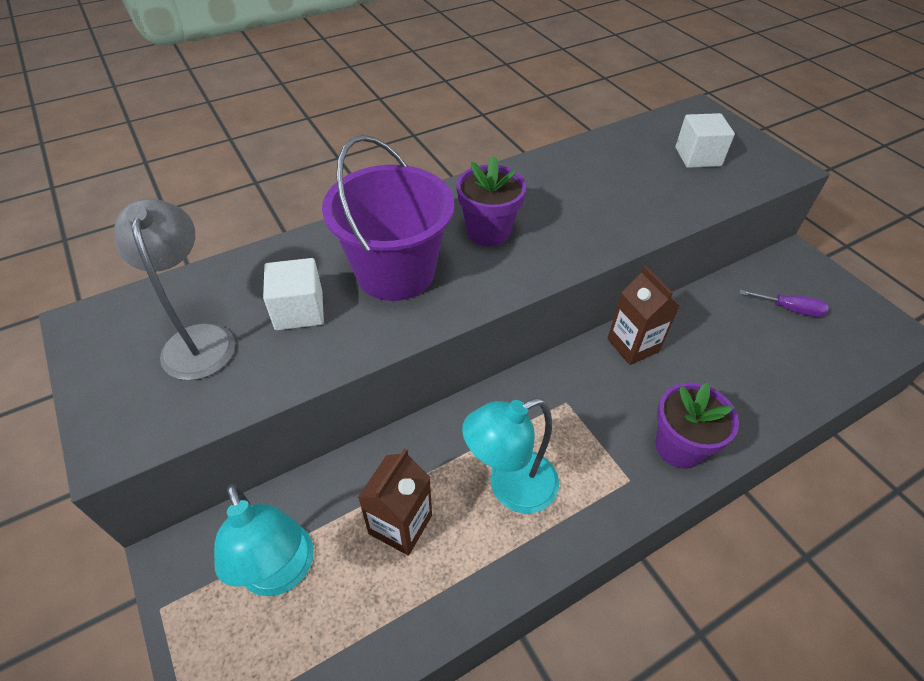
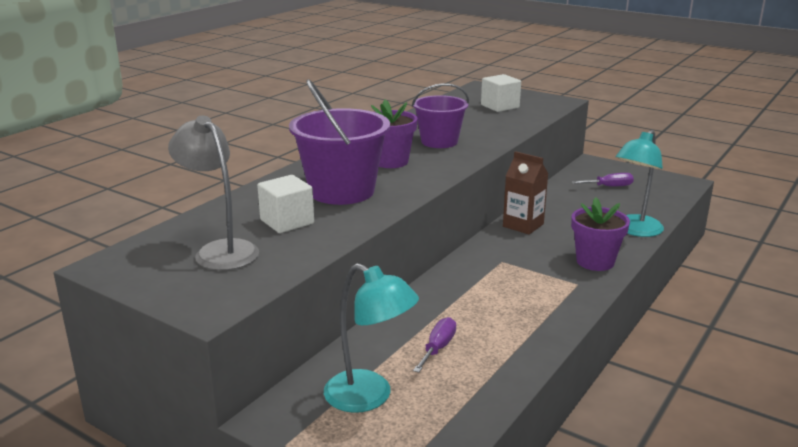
camera: 25 degrees left, 25 degrees down
brown carton [358,448,432,556] -> purple screwdriver [413,317,456,373]
turquoise lamp [462,398,559,514] -> turquoise lamp moved to [616,130,664,237]
none -> purple bucket [412,83,469,148]

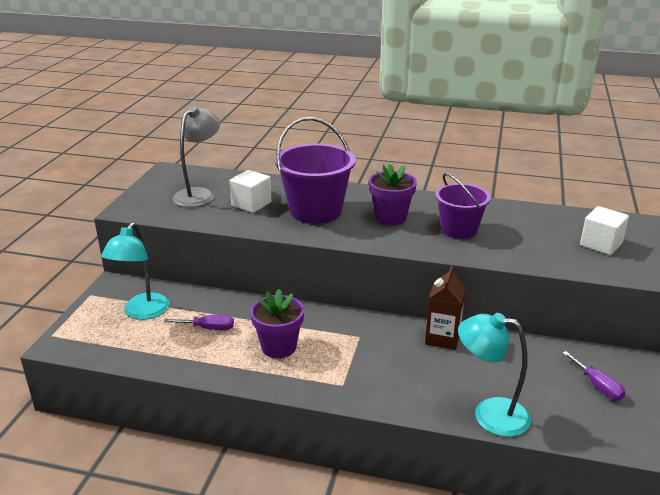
camera: 70 degrees right, 5 degrees up
purple flower pot [571,197,630,271] -> purple flower pot moved to [250,289,304,358]

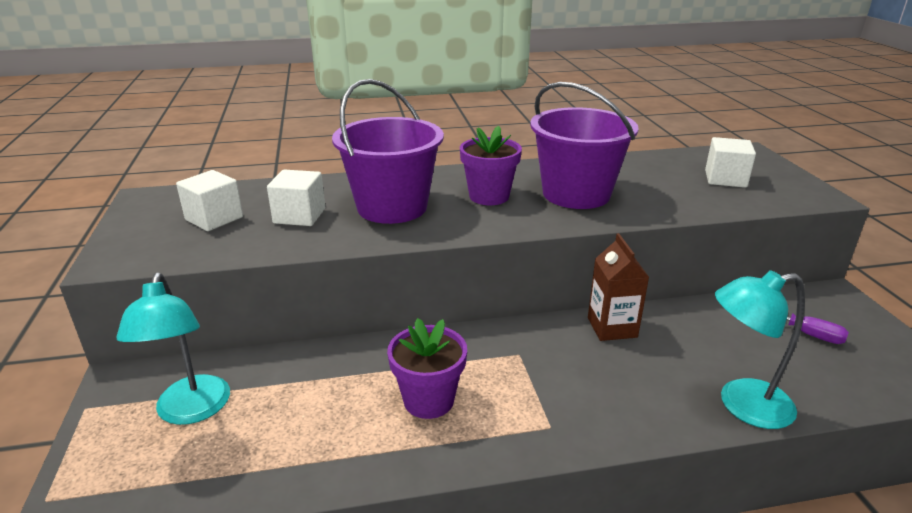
camera: 25 degrees left, 0 degrees up
purple screwdriver [164,315,234,330] -> none
grey lamp [173,106,220,207] -> white cube [176,170,243,231]
purple bucket [435,173,491,239] -> purple bucket [530,82,639,209], size x1.53

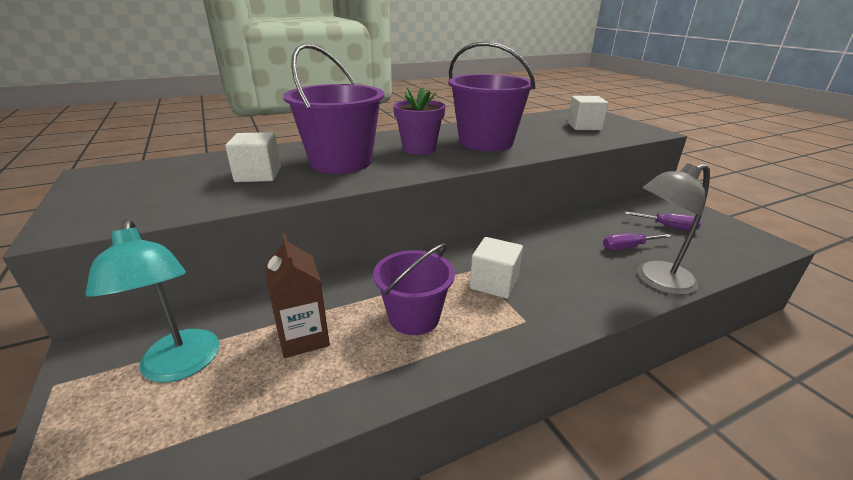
camera: 15 degrees left, 0 degrees up
white cube [176,170,243,231] -> white cube moved to [470,237,523,299]
purple flower pot [387,318,467,419] -> purple bucket [373,244,455,335]
brown carton [588,233,650,341] -> brown carton moved to [265,233,330,358]
turquoise lamp [715,270,805,429] -> grey lamp [637,163,710,295]
none -> purple screwdriver [603,233,672,250]

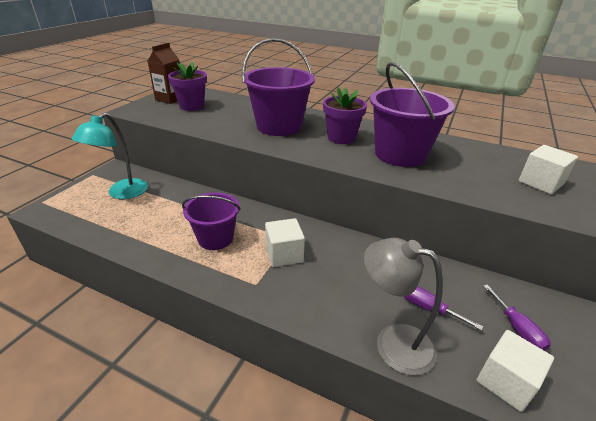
camera: 50 degrees right, 5 degrees up
white cube [225,132,281,182] -> white cube moved to [477,330,554,412]
brown carton [265,233,330,358] -> brown carton moved to [148,43,180,104]
none -> purple flower pot [168,61,207,111]

